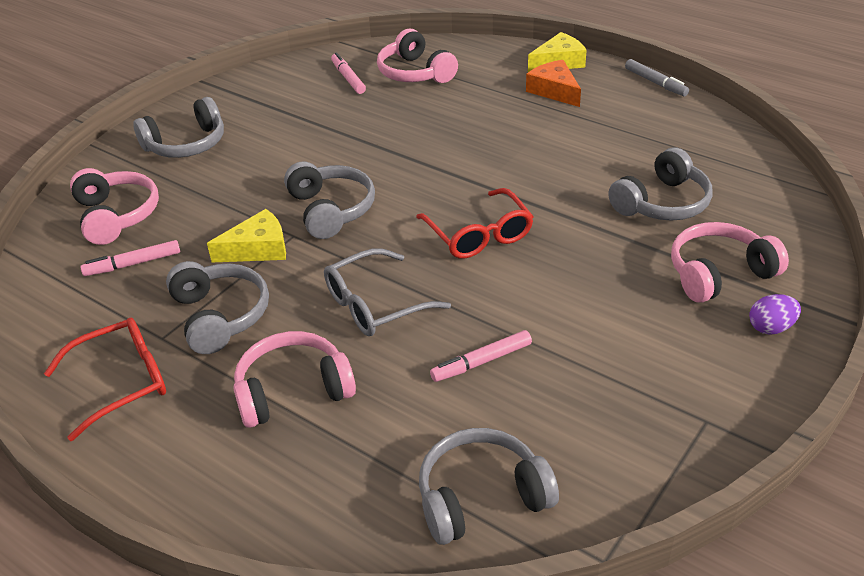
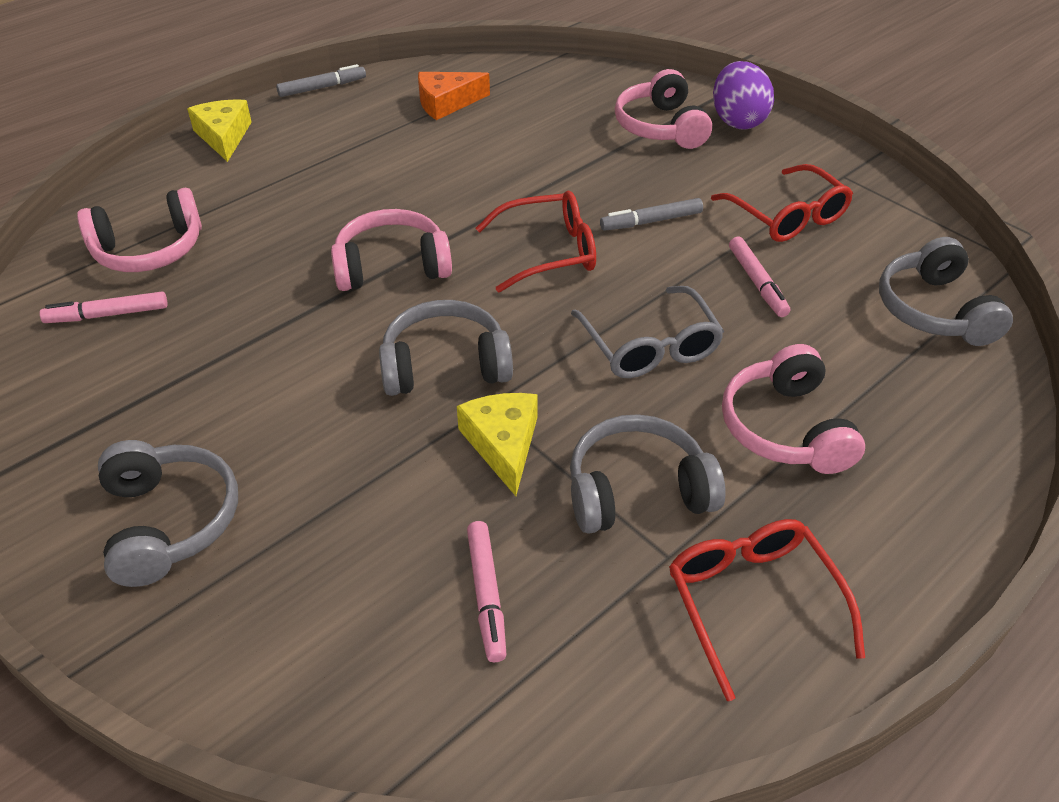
camera: 80 degrees left, 5 degrees up
pink headphones [70,168,159,245] -> pink headphones moved to [331,209,452,291]
orange cheese [526,60,581,107] -> orange cheese moved to [418,72,490,120]
grey headphones [608,147,713,221] -> none
purple egg [749,294,801,335] -> purple egg [713,61,774,130], size x1.72
none -> grey marker [600,198,703,231]
none -> red glasses [711,164,853,242]

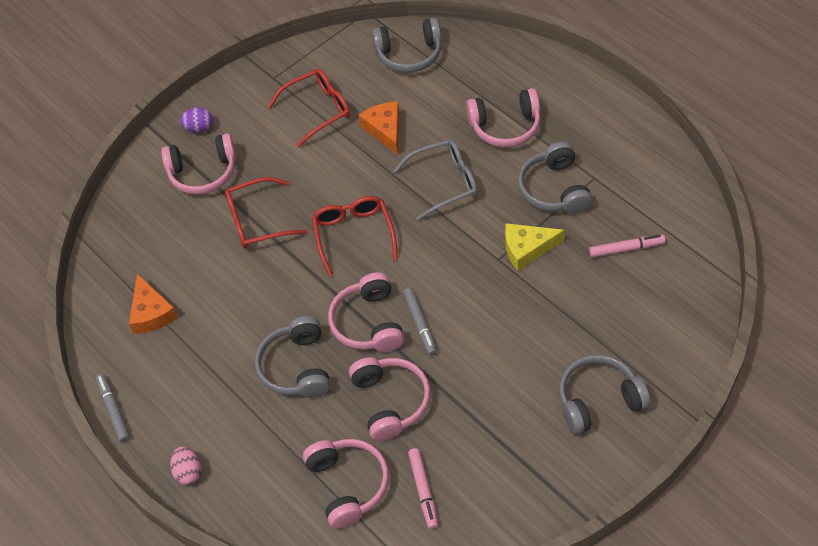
camera: 85 degrees left, 10 degrees up
yellow cheese [187,100,252,162] -> pink egg [170,447,201,485]
grey headphones [379,300,513,396] -> grey headphones moved to [255,316,330,398]
grey marker [600,198,703,231] -> grey marker moved to [403,288,437,356]
red glasses [669,519,865,701] -> red glasses moved to [225,177,308,249]
purple egg [713,61,774,130] -> purple egg [180,107,213,132], size x0.58
pink marker [729,237,790,317] -> orange cheese [358,101,399,155]
none -> pink headphones [349,357,431,441]

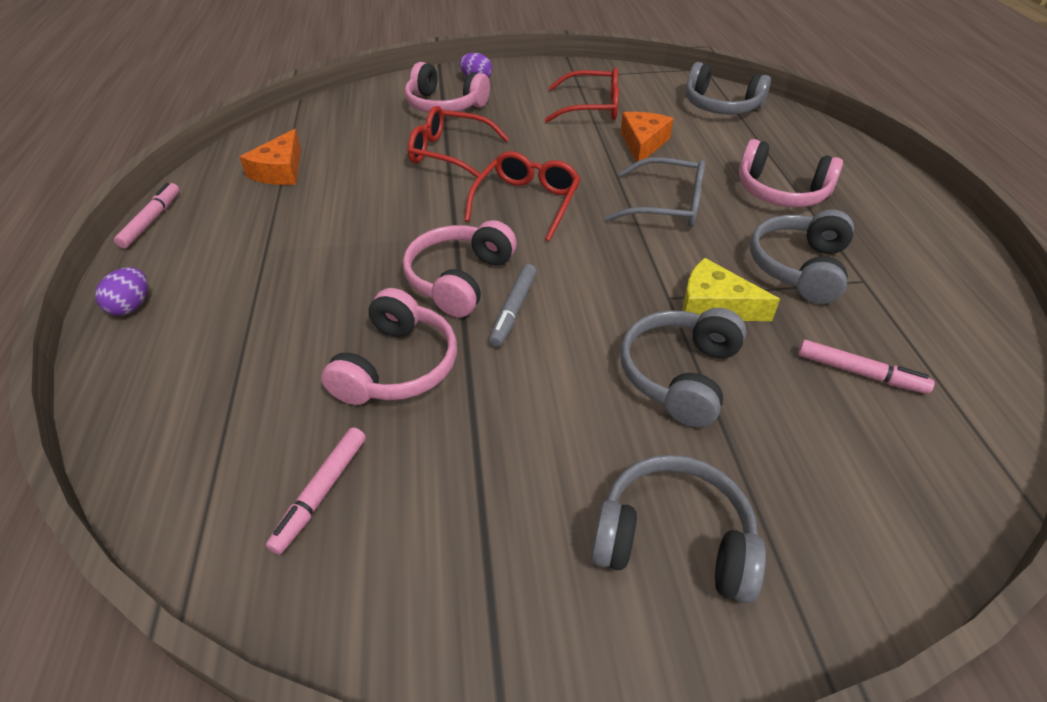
camera: 30 degrees right, 10 degrees down
grey marker [96,374,130,443] -> pink marker [114,183,180,248]
pink egg [170,447,201,485] -> purple egg [95,267,148,315]
grey headphones [255,316,330,398] -> grey headphones moved to [620,308,747,427]
pink headphones [303,439,389,529] -> none

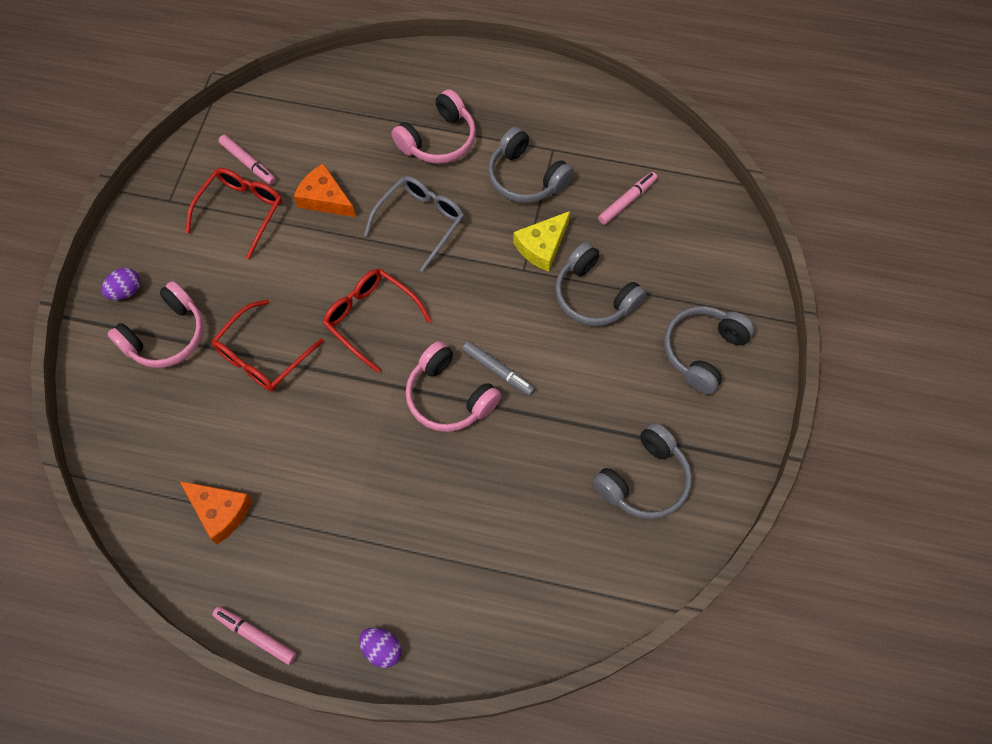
camera: 70 degrees left, 20 degrees up
pink marker [266,427,366,555] -> pink marker moved to [218,135,276,185]
pink headphones [321,288,457,405] -> none
grey headphones [685,62,771,115] -> grey headphones moved to [592,423,692,519]

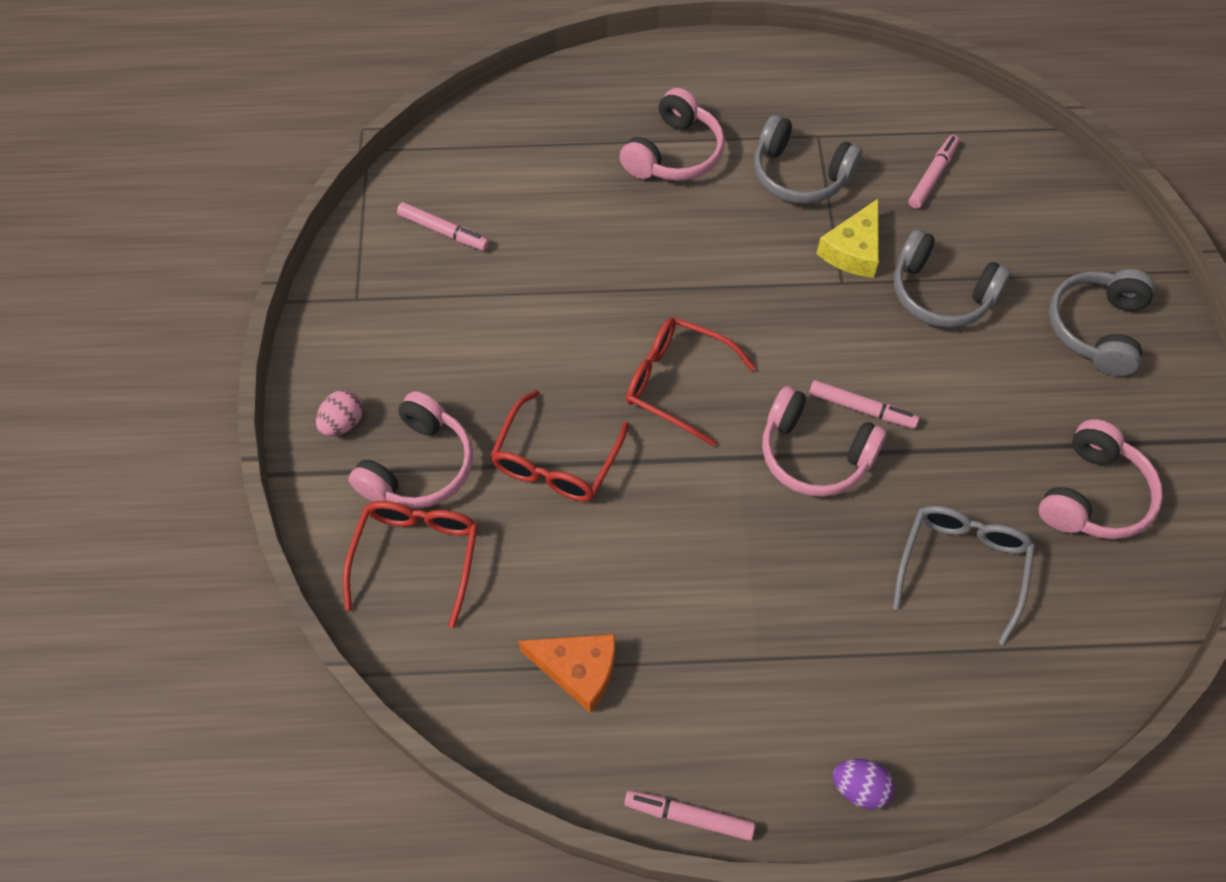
camera: 15 degrees left, 5 degrees down
purple egg [101,268,141,300] -> pink egg [316,390,363,436]
red glasses [186,168,282,259] -> red glasses moved to [343,501,478,628]
orange cheese [294,163,356,217] -> none
grey glasses [364,176,464,272] -> grey glasses moved to [893,505,1035,645]
grey marker [462,341,535,396] -> pink marker [809,380,919,429]
grey headphones [592,423,692,519] -> pink headphones [1039,419,1163,539]

